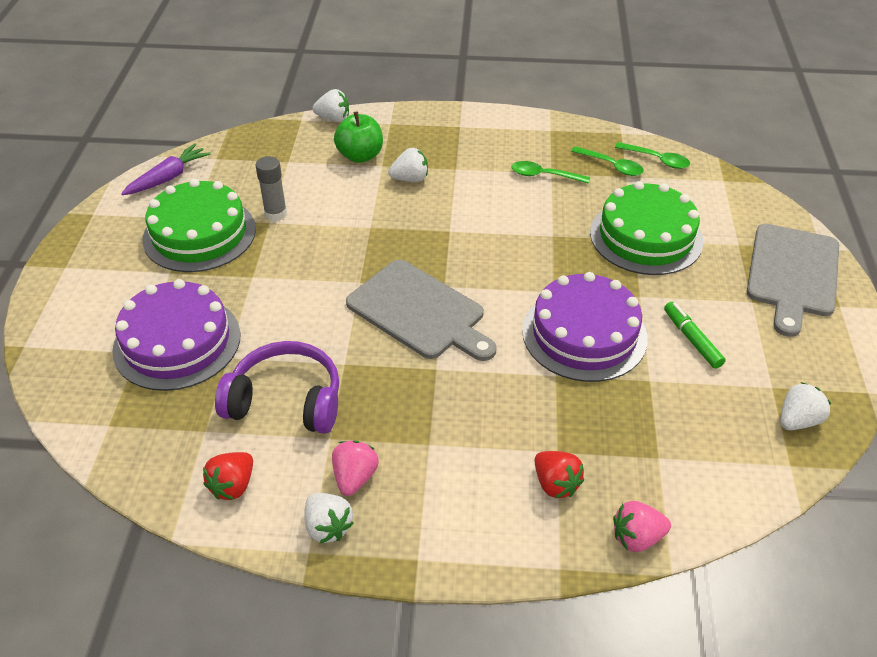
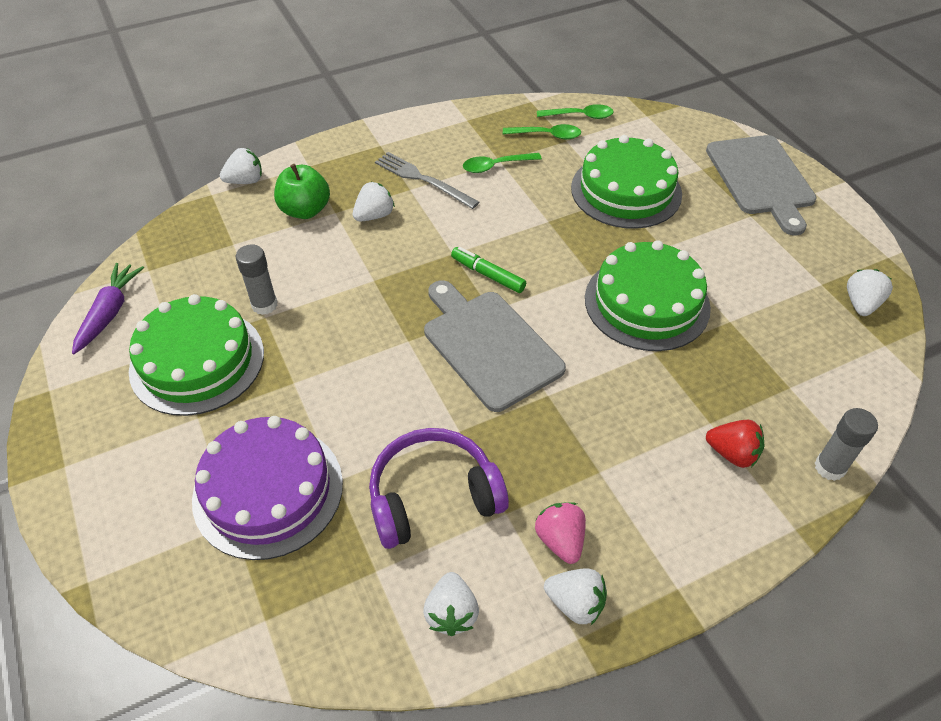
camera: 30 degrees left, 5 degrees up
red strawberry [203,452,253,500] -> white strawberry [423,572,479,636]
grey cutting board [346,260,497,361] -> grey cutting board turned 135 degrees counterclockwise [424,280,566,412]
purple cake [522,272,648,382] -> green cake [585,240,711,351]
pink strawberry [613,501,671,552] -> grey glue stick [815,408,878,481]
green marker [664,302,725,369] -> green marker moved to [451,247,526,293]
none -> grey fork [375,152,479,209]

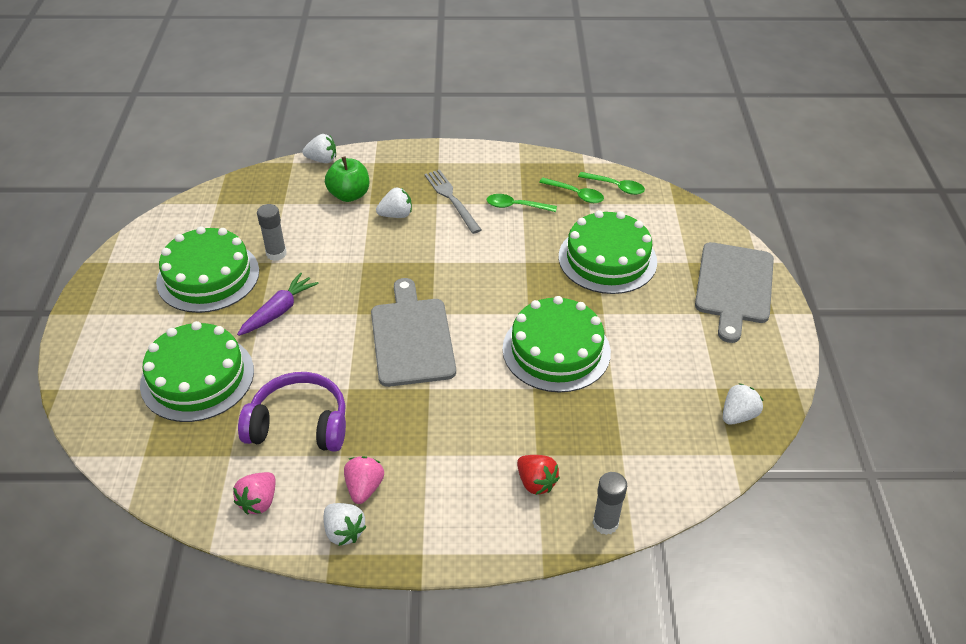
camera: 25 degrees right, 5 degrees down
purple carrot [72,263,144,354] -> purple carrot moved to [237,272,319,336]
purple cake [192,416,343,560] -> green cake [140,321,254,422]
white strawberry [423,572,479,636] -> pink strawberry [233,472,276,514]
green marker [451,247,526,293] -> none

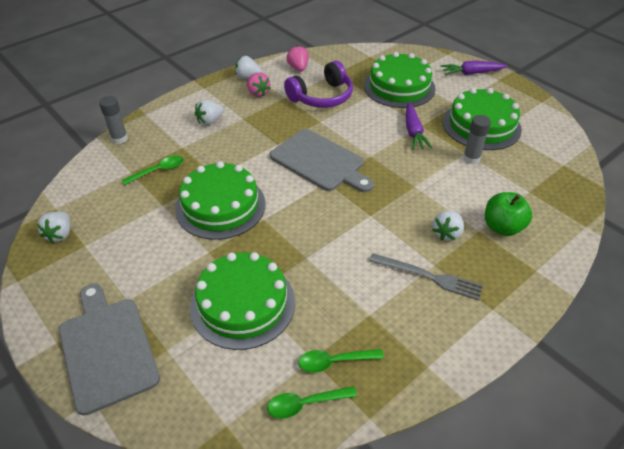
camera: 140 degrees right, 0 degrees up
white strawberry [302,134,336,163] -> white strawberry moved to [195,100,224,125]
green spoon [487,194,557,212] -> green spoon moved to [122,155,184,185]
red strawberry [517,455,560,495] -> none
none -> purple carrot [441,61,507,75]

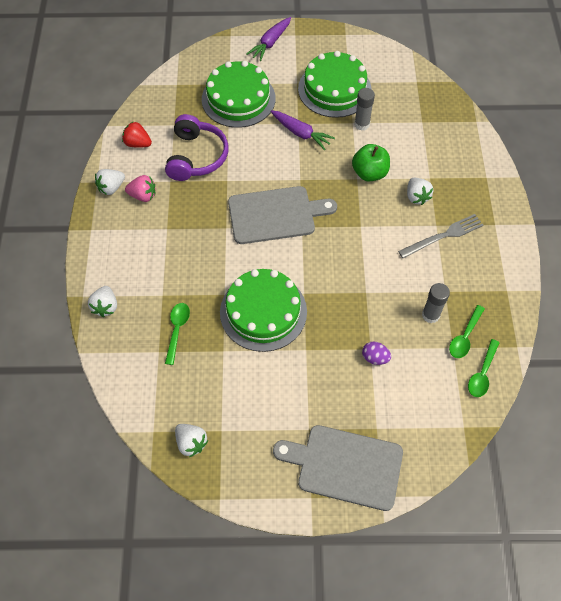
camera: 50 degrees left, 15 degrees up
grey glue stick [99,96,128,144] -> grey glue stick moved to [422,283,450,323]
green cake [190,252,295,350] -> purple egg [362,341,391,365]
white strawberry [195,100,224,125] -> white strawberry moved to [88,286,117,317]
pink strawberry [286,46,309,71] -> red strawberry [122,122,152,148]
green apple [485,192,532,236] -> green apple moved to [352,144,390,181]

